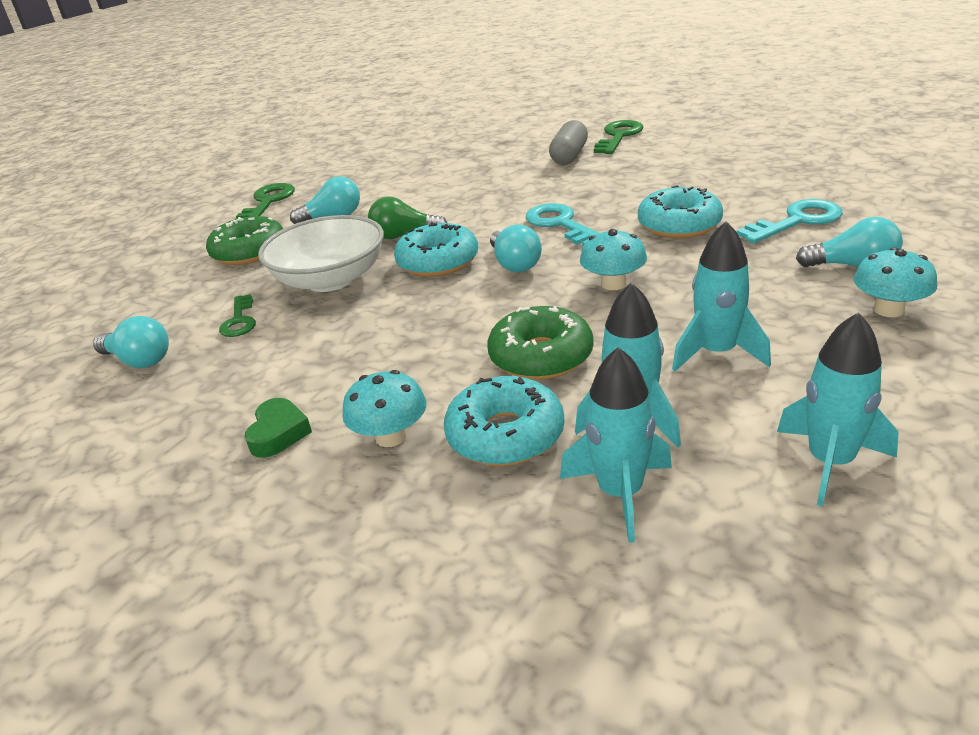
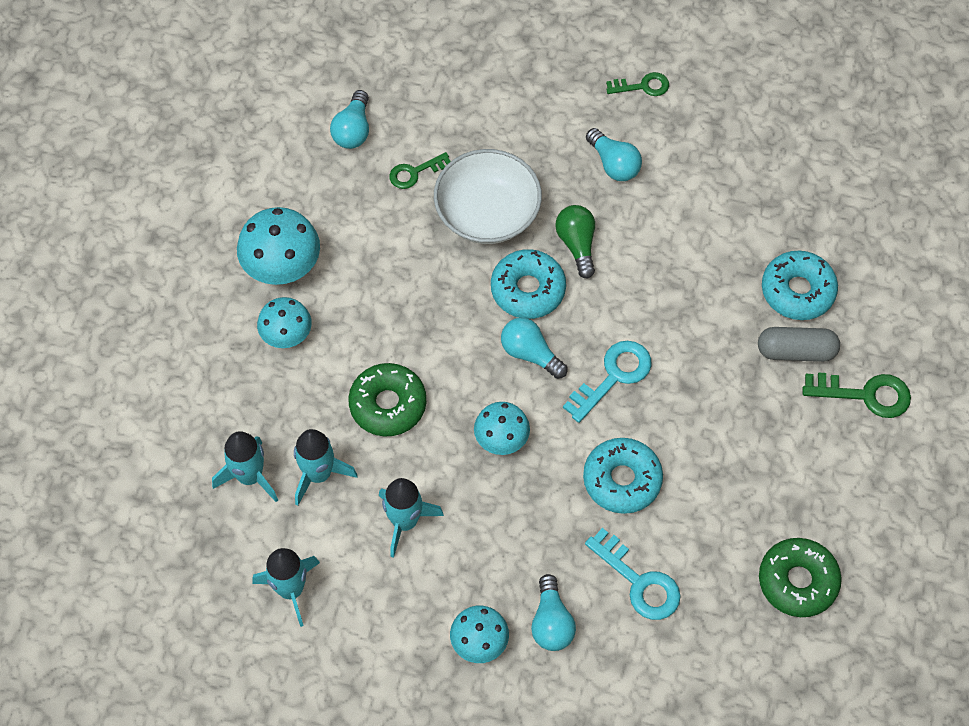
camera: 70 degrees right, 30 degrees up
green donut [206,216,283,265] -> green donut moved to [759,538,842,617]
green key [235,183,295,219] -> green key [606,72,669,96], size x0.64
green heart [245,398,312,458] -> turquoise mushroom [237,207,320,285]
turquoise donut [444,376,565,466] -> turquoise donut moved to [762,251,838,320]
turquoise light bulb [490,224,542,272] -> turquoise light bulb turned 75 degrees clockwise [501,318,567,379]

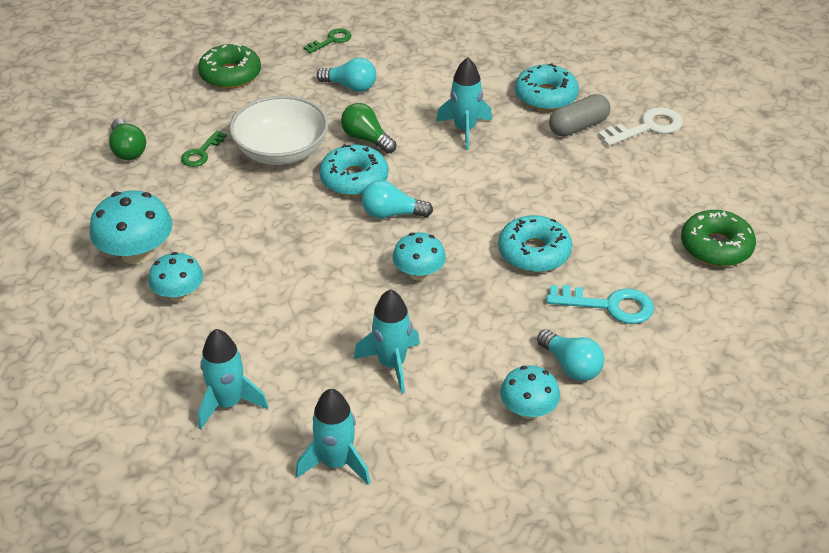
camera: 35 degrees left, 20 degrees down
turquoise rocket [294,429,358,506] -> turquoise rocket moved to [436,57,492,150]
turquoise light bulb [330,90,369,149] -> green light bulb [109,119,146,160]
green donut [348,363,426,437] -> green donut moved to [198,43,261,89]
turquoise key [563,341,652,423] -> none
green key [803,373,911,418] -> white key [598,107,683,146]

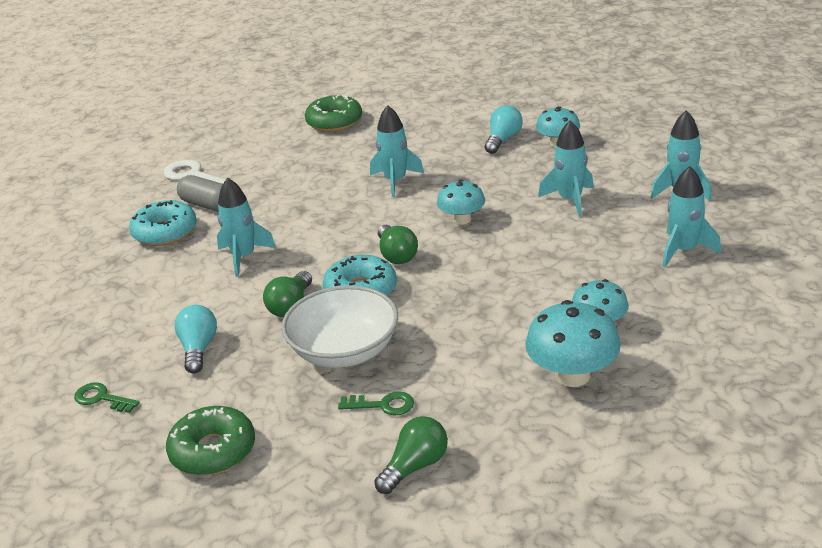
camera: 110 degrees left, 10 degrees down
turquoise light bulb [362,180,433,218] -> green light bulb [378,225,418,264]
turquoise donut [498,215,572,273] -> turquoise rocket [370,105,424,197]
turquoise key [546,285,654,324] -> none

